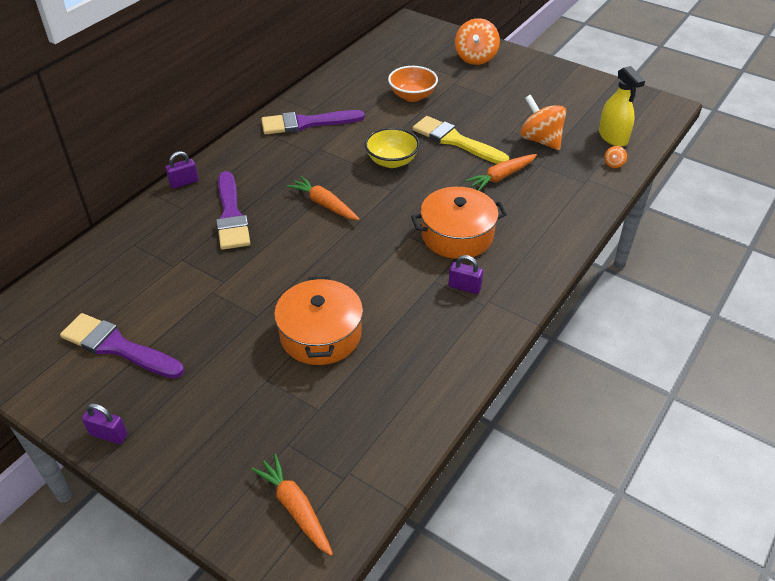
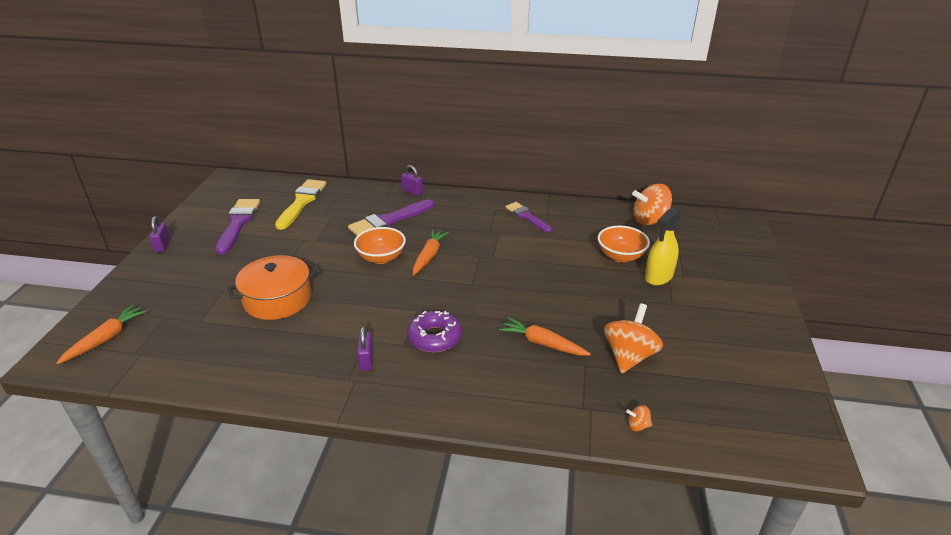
camera: 65 degrees right, 10 degrees down
purple brush [261,110,365,134] -> purple brush [506,202,552,232], size x0.65
yellow bowl [365,127,420,168] -> none
orange pot [411,187,507,259] -> purple donut [407,311,462,352]
yellow brush [412,116,509,164] -> yellow brush moved to [275,179,327,230]
orange spinning top [455,18,500,65] -> orange spinning top moved to [632,184,672,225]
yellow spray bottle [599,66,645,147] -> yellow spray bottle moved to [645,208,681,285]
none -> orange bowl [354,227,406,264]

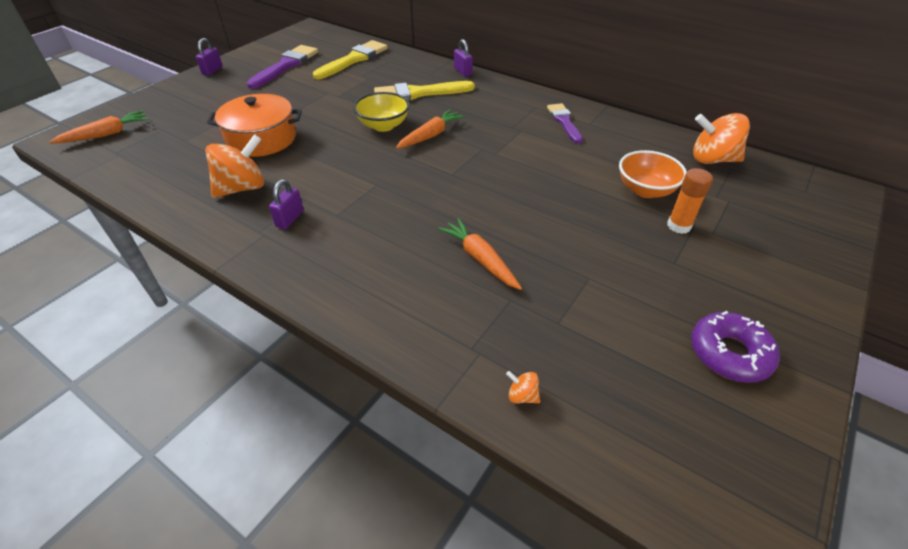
camera: 25 degrees right, 10 degrees up
purple brush [348,199,434,236] -> yellow brush [374,81,475,101]
orange bowl [354,227,406,264] -> yellow bowl [353,92,410,132]
purple donut [407,311,462,352] -> purple donut moved to [691,311,780,383]
orange spinning top [604,303,663,373] -> orange spinning top moved to [205,134,264,198]
yellow spray bottle [645,208,681,285] -> orange glue stick [667,168,713,234]

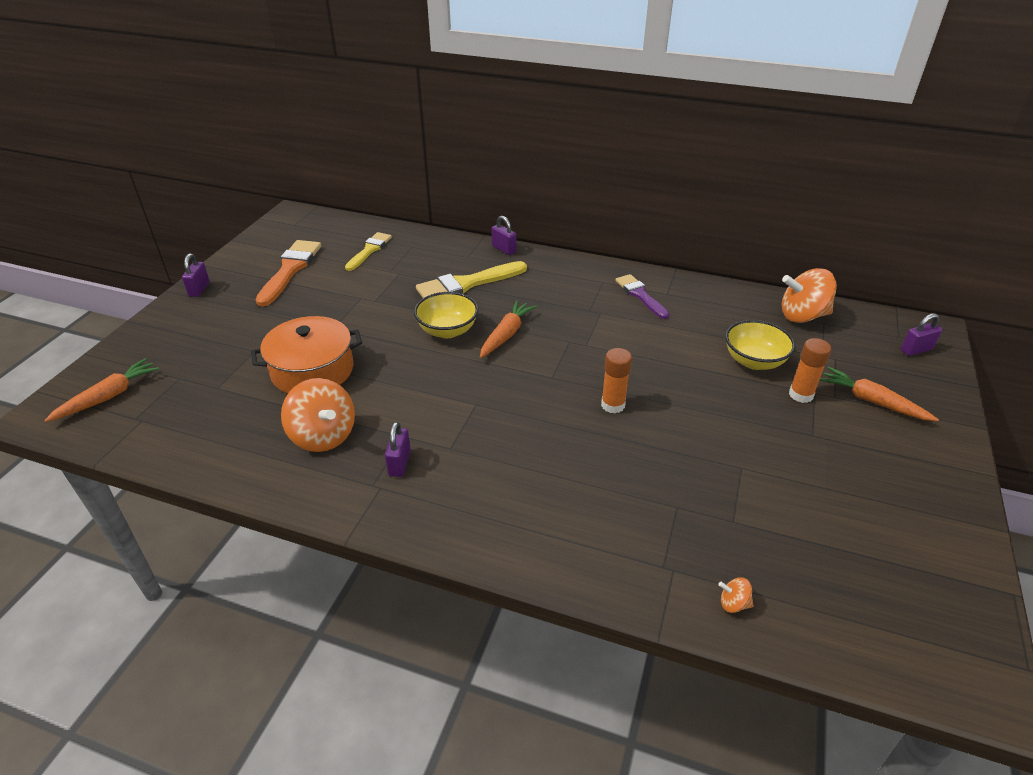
camera: 15 degrees left, 5 degrees down
orange spinning top [205,134,264,198] -> orange spinning top turned 105 degrees clockwise [281,378,355,452]
purple brush [247,45,318,89] -> orange brush [256,240,321,307]
yellow brush [313,40,388,79] -> yellow brush [345,232,392,271], size x0.65
orange carrot [438,218,522,290] -> orange carrot moved to [820,367,939,421]
orange bowl [619,150,687,198] -> yellow bowl [725,320,795,370]
purple donut [691,311,780,383] -> none
none -> orange glue stick [601,348,632,413]
none -> purple padlock [901,313,942,356]

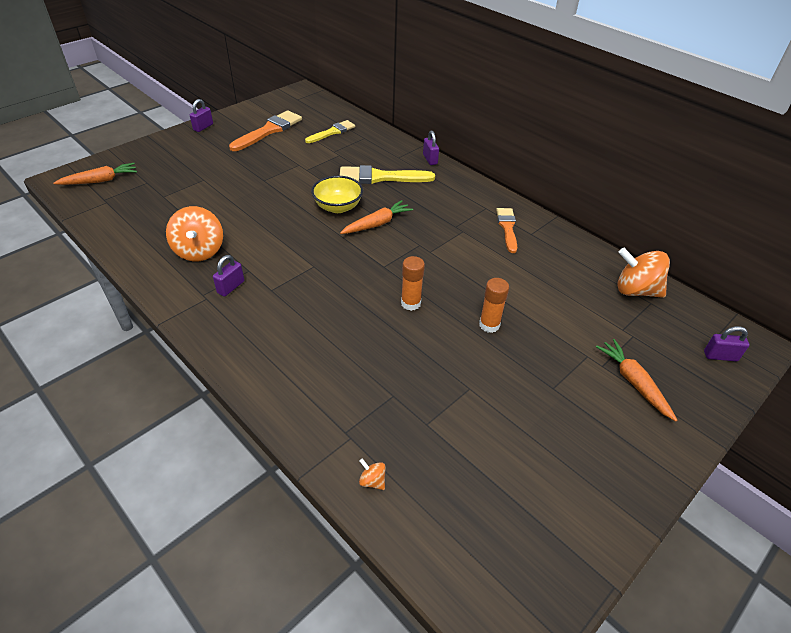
camera: 25 degrees right, 5 degrees up
orange pot [251,316,362,393] -> none
purple brush [615,274,669,319] -> orange brush [496,208,517,253]
yellow bowl [725,320,795,370] -> none
orange glue stick [789,338,831,403] -> orange glue stick moved to [479,278,509,333]

